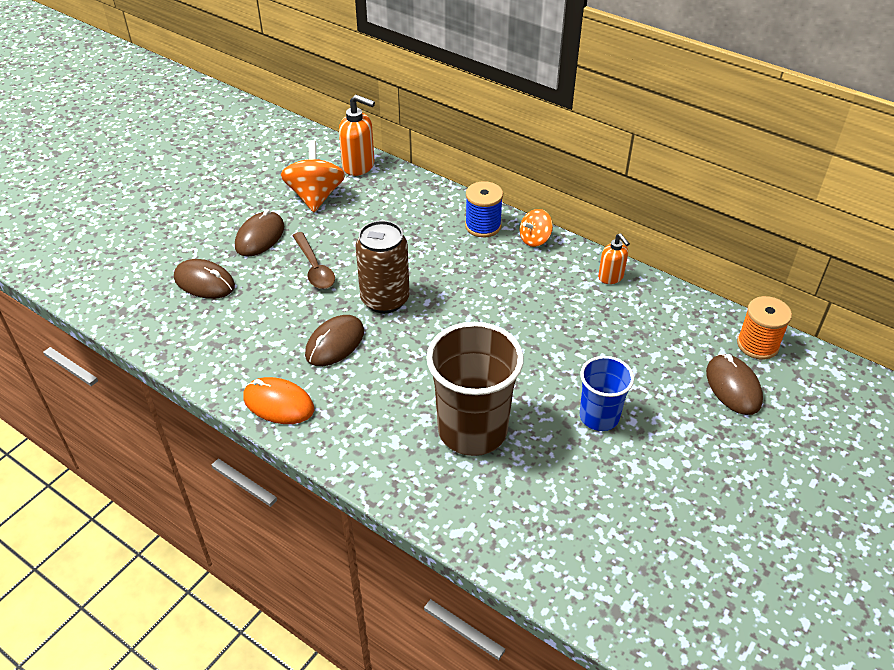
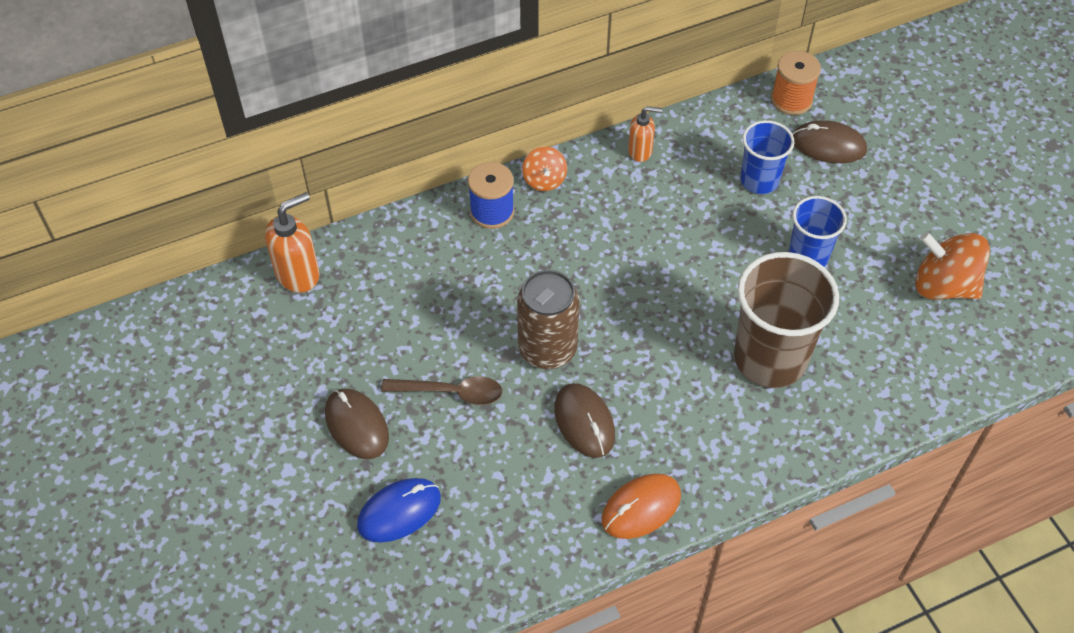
camera: 60 degrees left, 10 degrees up
brown mouse [174,259,235,299] -> blue mouse [357,478,441,543]
orange spinning top [281,140,345,212] -> orange spinning top moved to [915,232,990,300]
none -> blue cup [740,120,794,194]

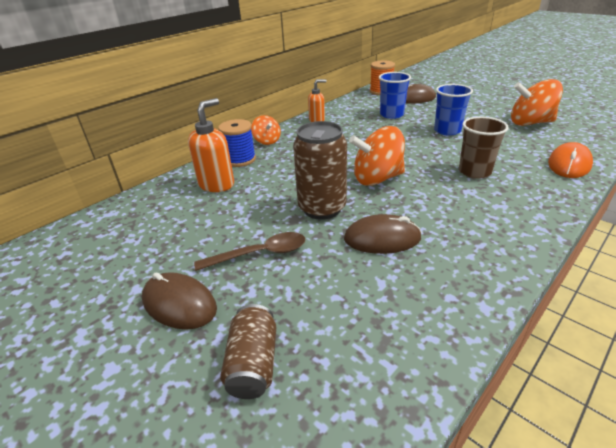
camera: 20 degrees left, 20 degrees down
orange soap dispenser [265,192,320,292] -> orange soap dispenser moved to [188,98,234,192]
blue mouse [357,478,441,543] -> brown can [220,304,276,399]
brown mouse [554,383,615,458] -> brown mouse turned 45 degrees counterclockwise [344,214,422,254]
orange mouse [602,474,681,539] -> orange mouse moved to [548,142,593,178]
brown cup [734,252,839,388] -> brown cup [459,117,509,179], size x0.58
none -> orange spinning top [349,126,405,186]

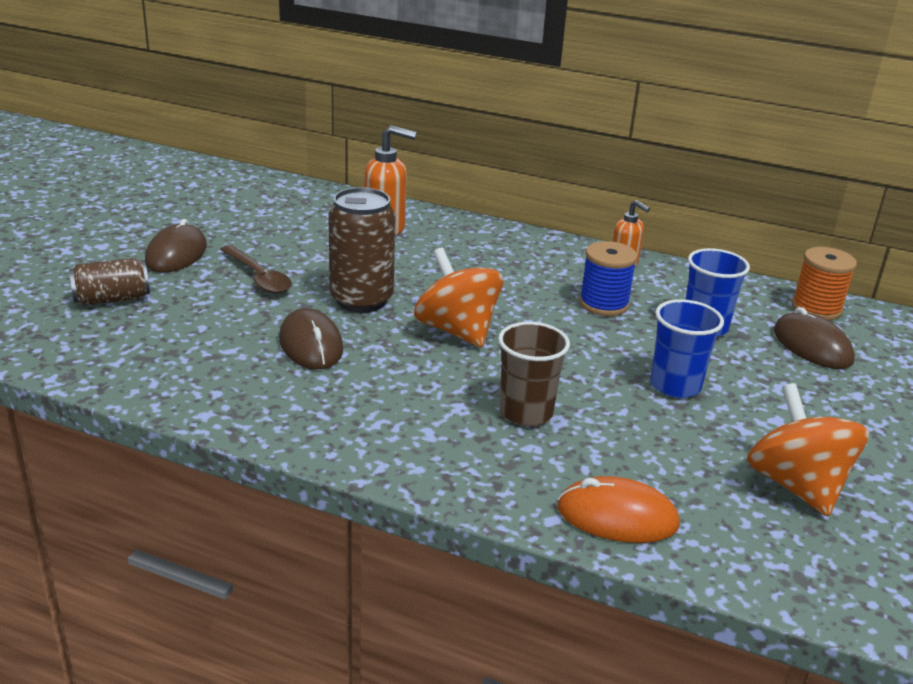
camera: 65 degrees right, 5 degrees down
blue spool [218,119,256,167] -> blue spool moved to [579,241,637,316]
orange spinning top [251,115,281,145] -> none

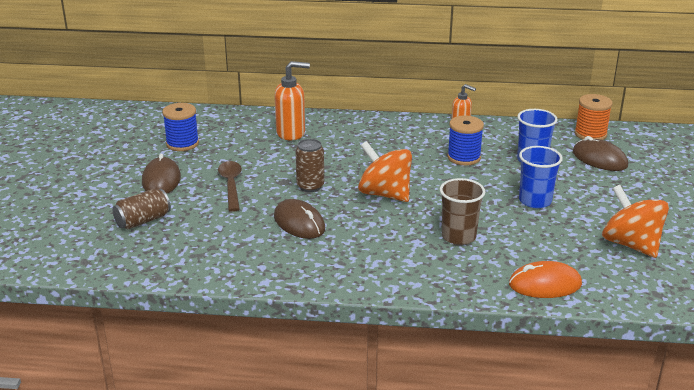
camera: 15 degrees left, 0 degrees up
brown spoon [220,245,292,294] -> brown spoon turned 135 degrees counterclockwise [218,161,242,212]
brown can [328,187,396,313] -> brown can [295,139,324,192], size x0.63
none -> blue spool [162,103,199,151]

